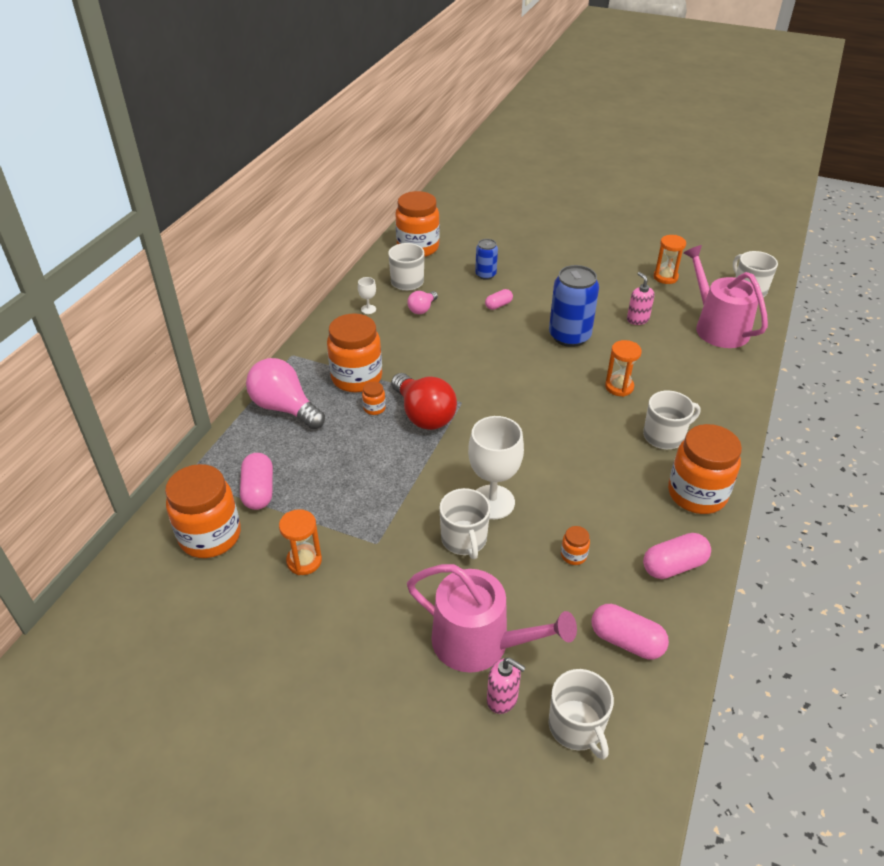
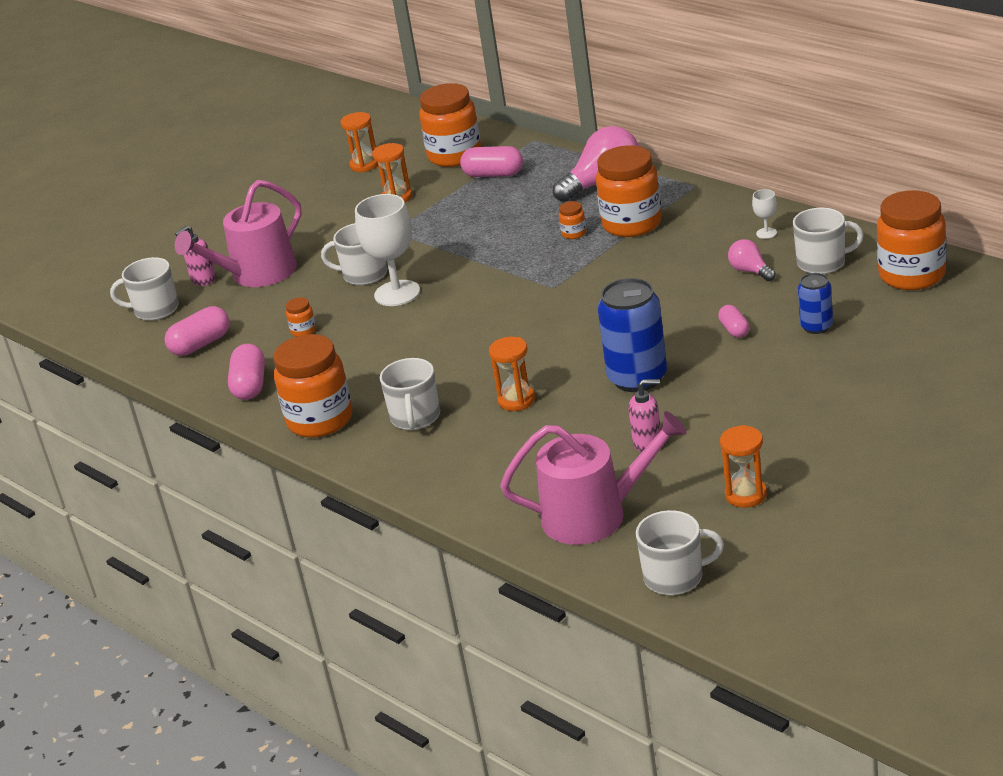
camera: 115 degrees right, 10 degrees down
red light bulb [391,373,457,430] -> none
none -> orange hourglass [341,112,378,172]

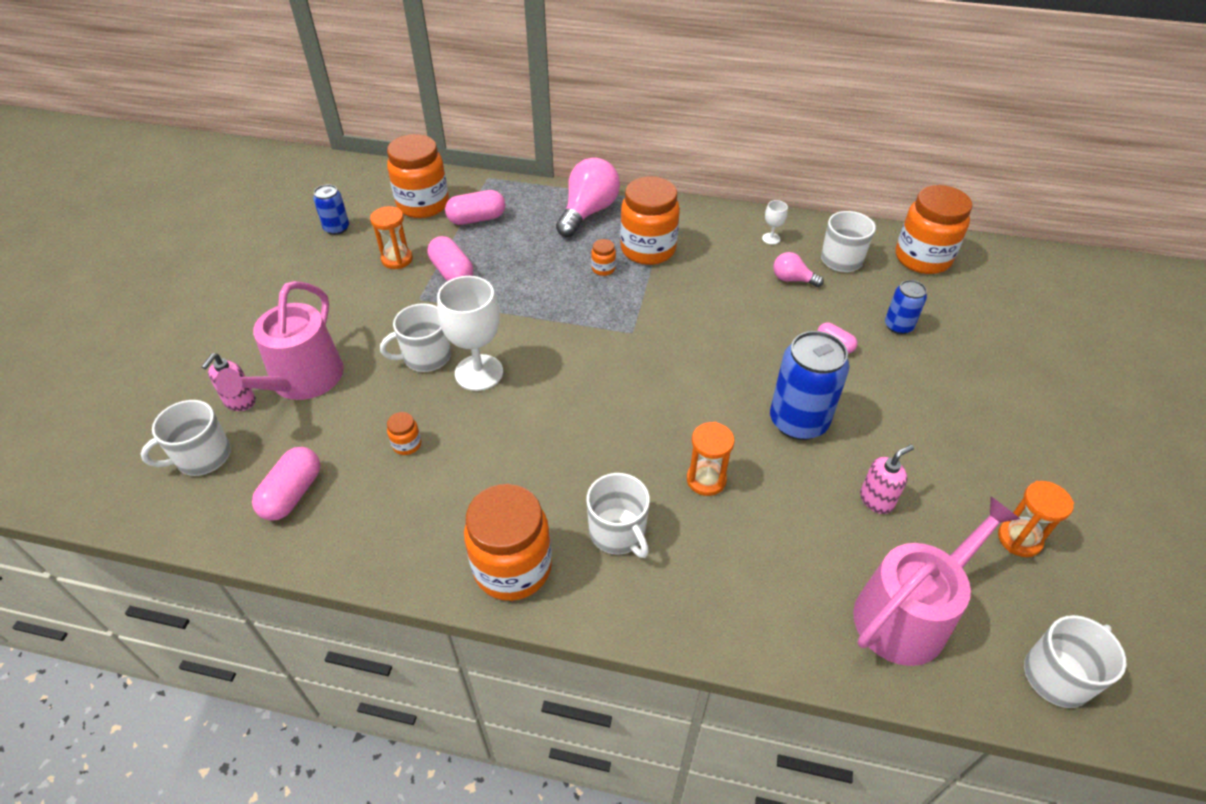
camera: 35 degrees left, 15 degrees up
pink capsule [228,344,265,400] -> pink capsule moved to [427,236,473,281]
orange hourglass [341,112,378,172] -> blue can [313,185,349,235]

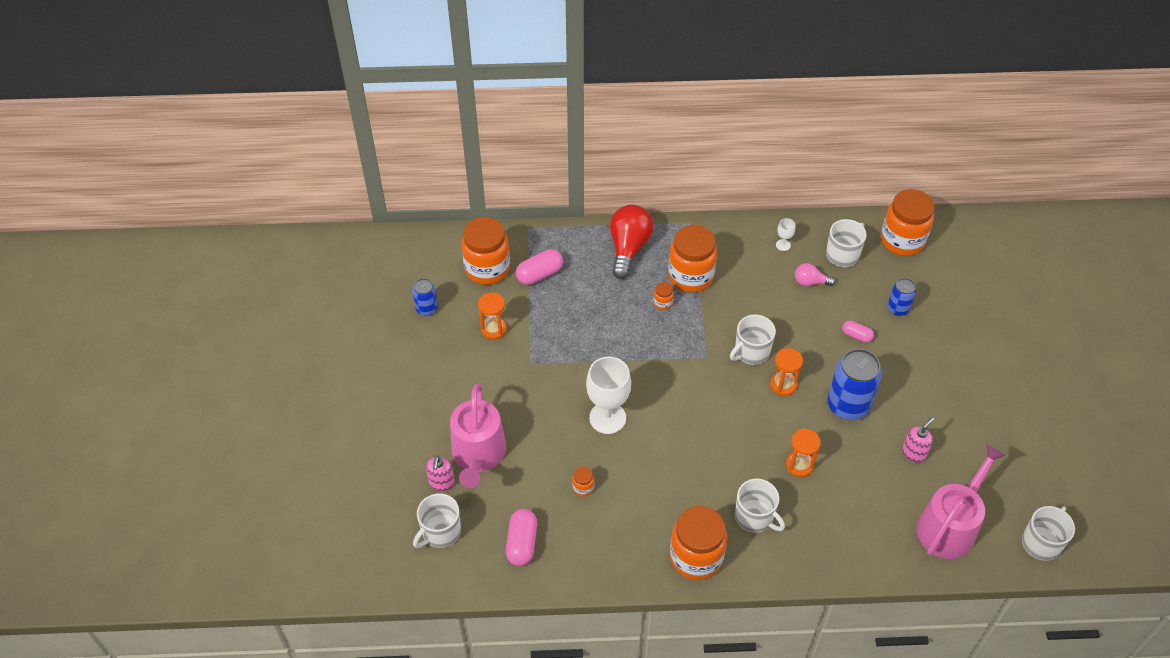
camera: 15 degrees left, 5 degrees up
white mug [380,303,451,372] -> white mug moved to [730,314,776,365]
pink capsule [427,236,473,281] -> none
pink light bulb [556,157,620,237] -> red light bulb [610,205,654,279]
orange hourglass [998,481,1074,557] -> orange hourglass moved to [770,348,803,396]

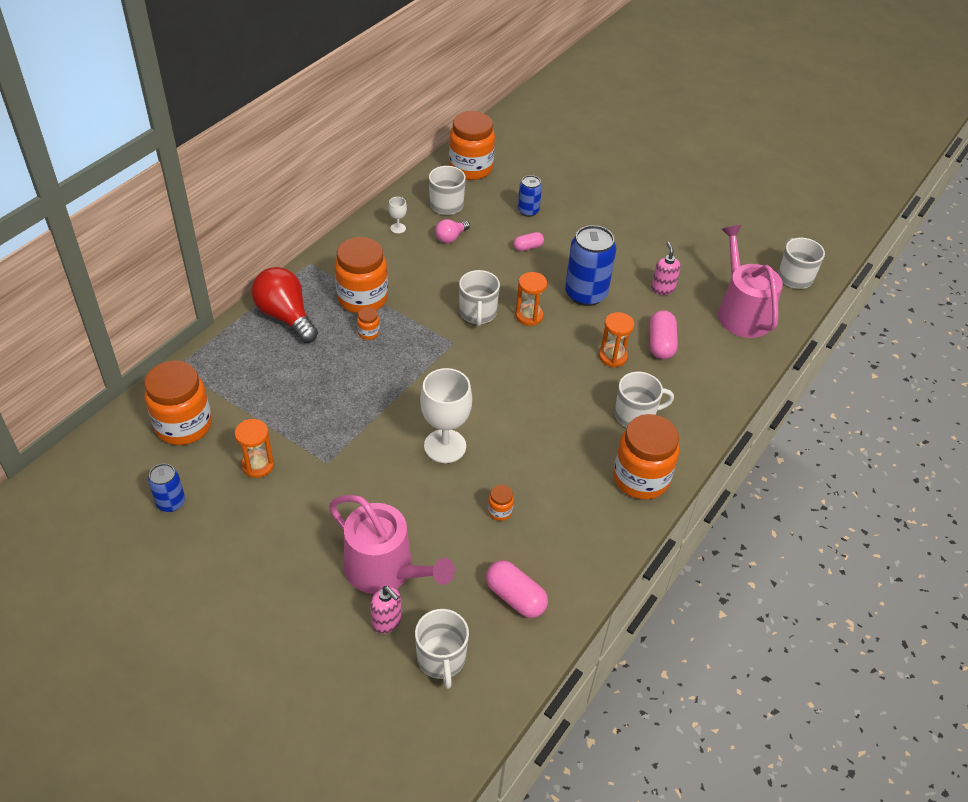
camera: 55 degrees left, 5 degrees down
pink capsule [516,249,563,285] -> pink capsule moved to [649,310,678,359]

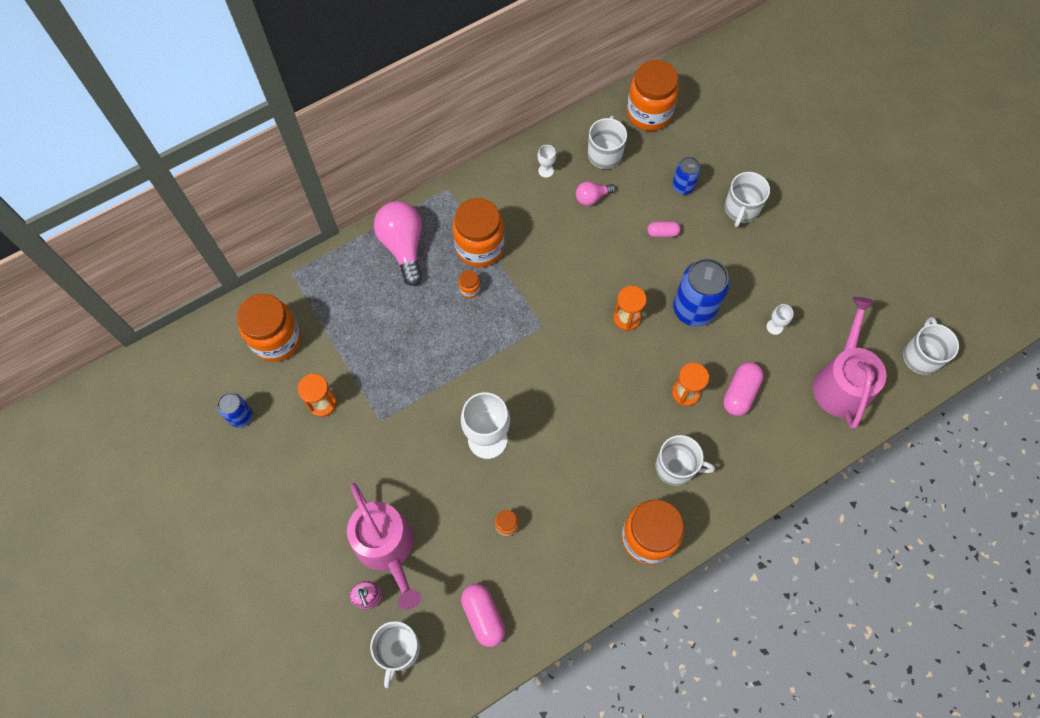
camera: 25 degrees right, 20 degrees up
red light bulb [252,267,318,343] -> pink light bulb [374,201,422,286]
white mug [459,270,500,326] -> white mug moved to [725,172,770,227]
pink soap dispenser [651,242,681,295] -> white goblet [767,304,794,335]

